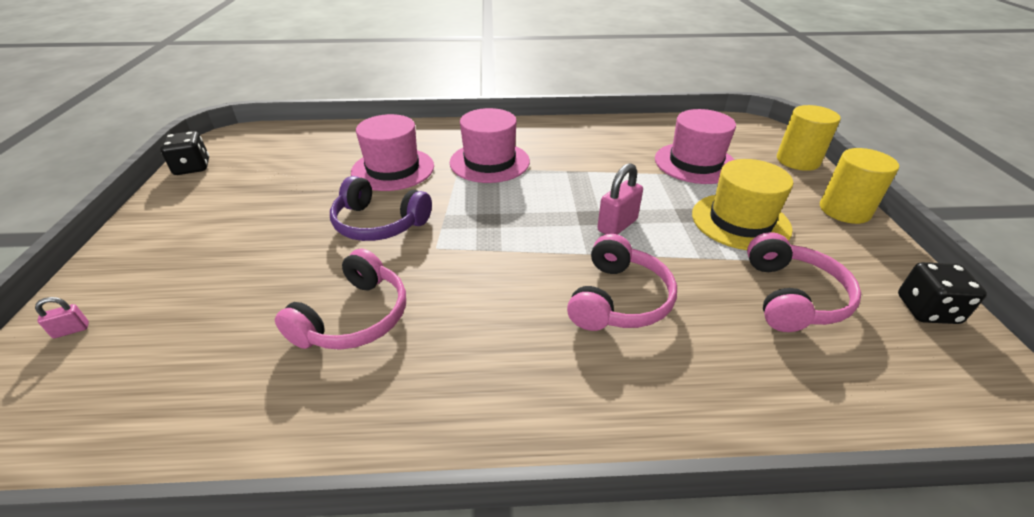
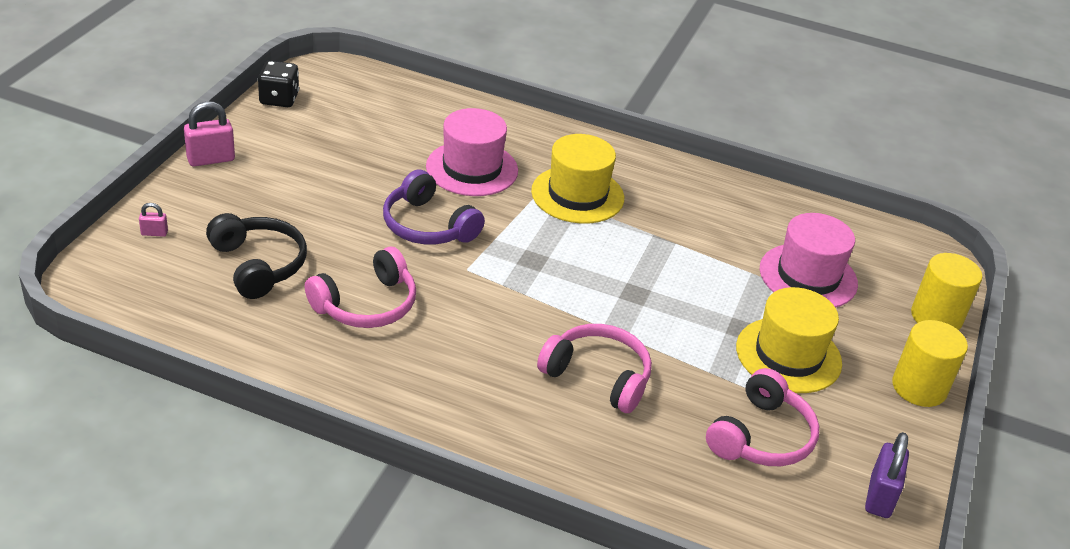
camera: 20 degrees right, 0 degrees up
pink hat [450,108,530,183] -> yellow hat [531,134,624,224]
pink headphones [567,234,677,331] -> pink headphones turned 105 degrees counterclockwise [537,324,652,413]
pink padlock [597,163,643,235] -> pink padlock moved to [184,101,235,167]
black dice [898,262,987,324] -> purple padlock [865,432,909,518]
none -> black headphones [206,213,307,299]

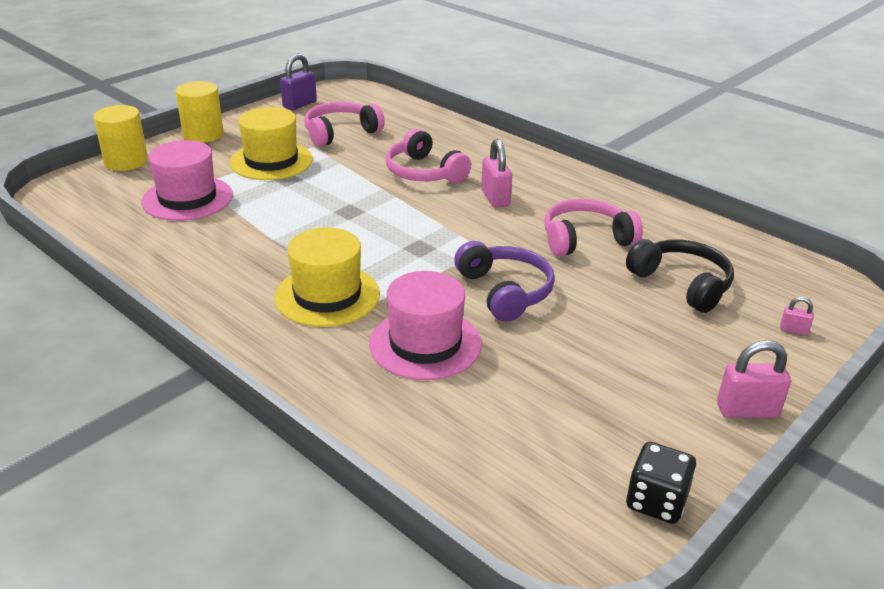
camera: 155 degrees left, 5 degrees down
black headphones [206,213,307,299] -> black headphones turned 150 degrees clockwise [626,239,734,313]
none -> pink padlock [481,139,512,207]

